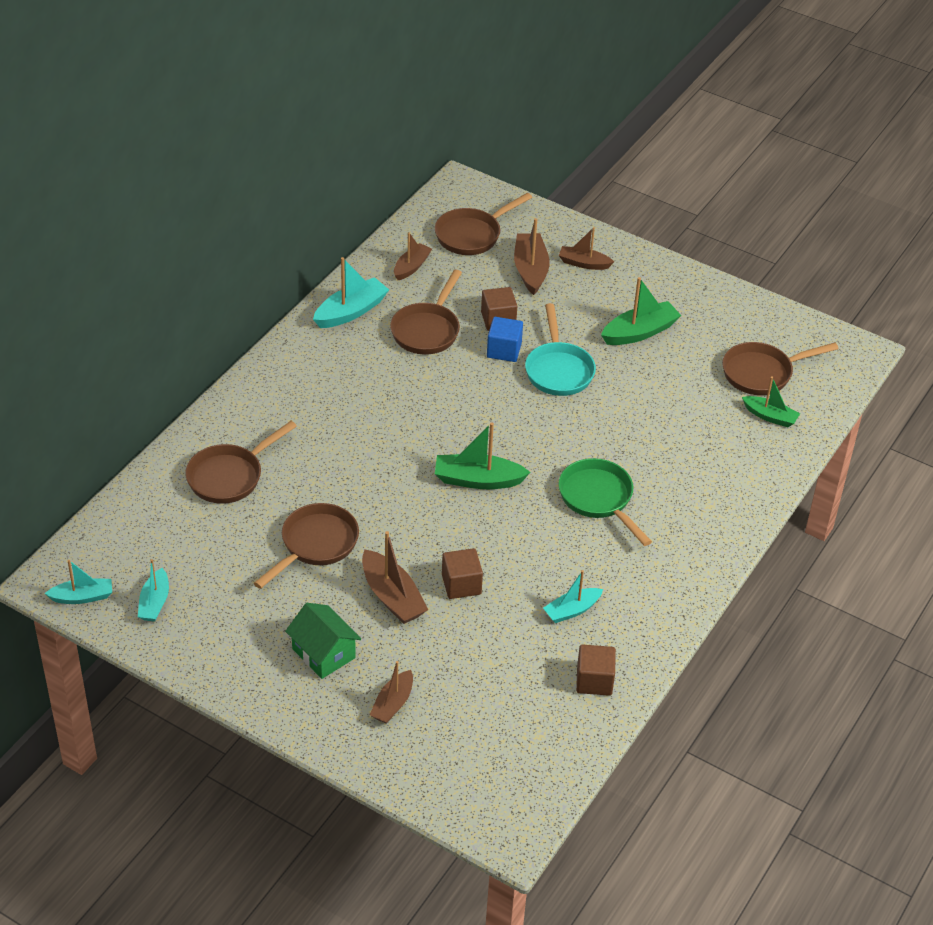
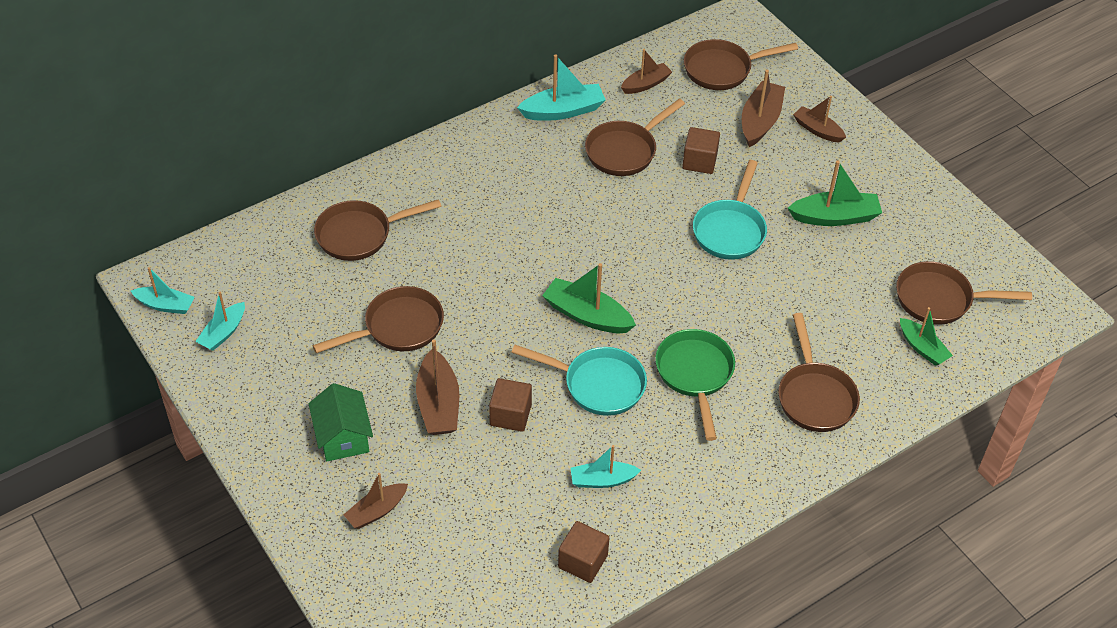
camera: 25 degrees right, 5 degrees up
blue cube [487,317,523,362] -> none
none -> turquoise pan [511,345,647,416]
none -> brown pan [778,313,860,432]

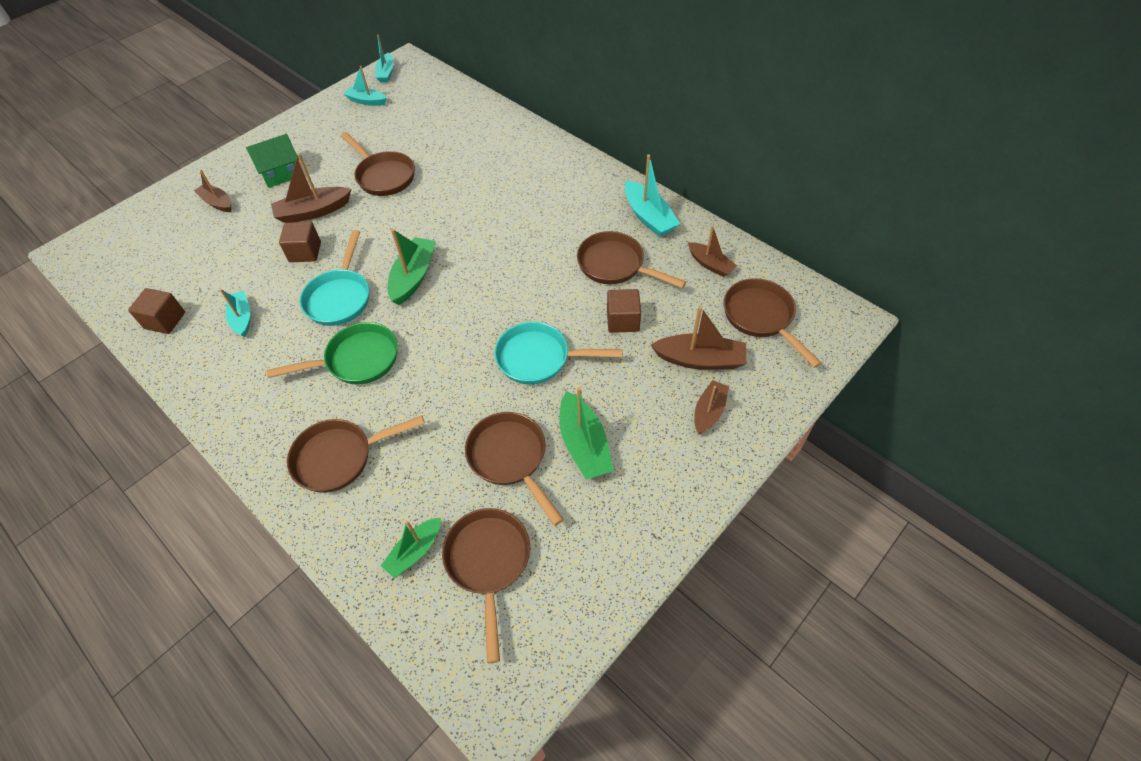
camera: 80 degrees right, 5 degrees up
brown pan [314,199,441,261] -> brown pan moved to [465,412,564,526]

